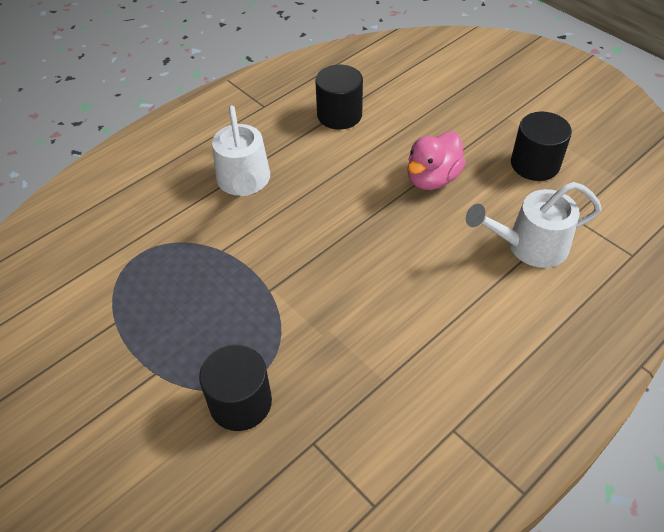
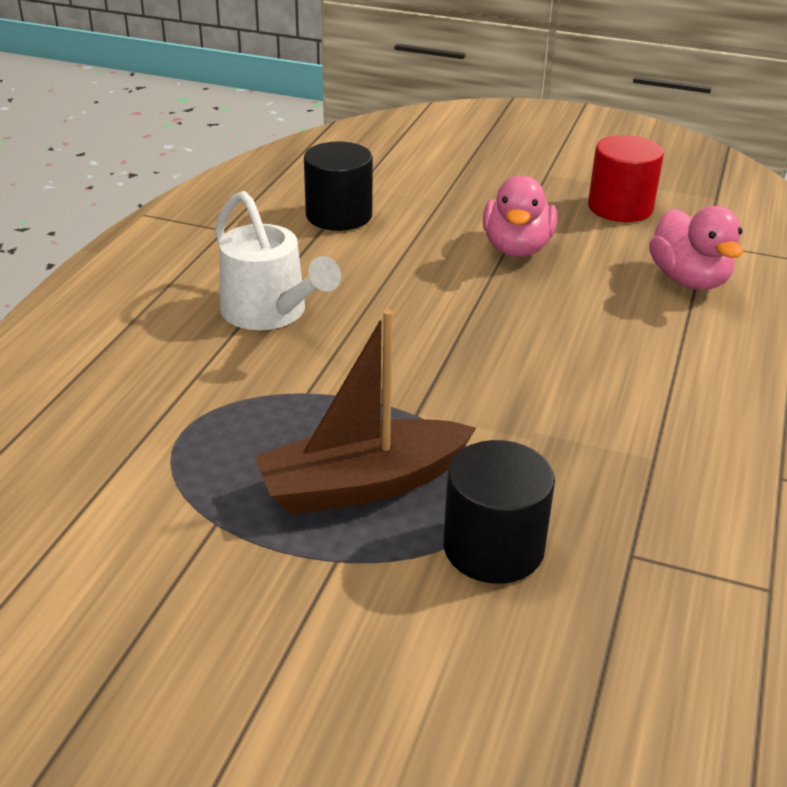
camera: 30 degrees left, 15 degrees down
white watering can [466,182,602,268] -> pink duck [649,206,743,290]
black cylinder [511,112,572,181] -> red cylinder [588,135,664,222]
none -> brown boat [254,309,476,515]

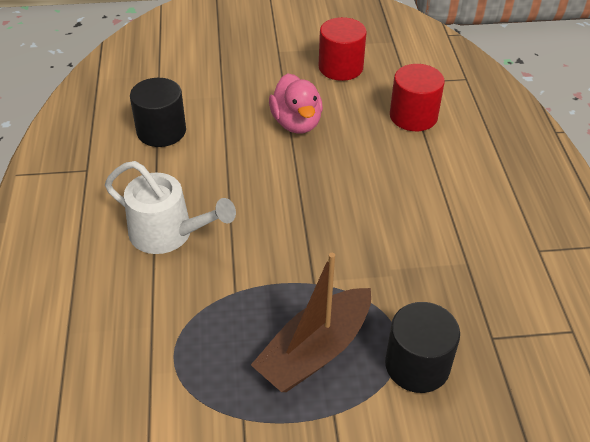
camera: 25 degrees left, 10 degrees up
pink duck [649,206,743,290] -> red cylinder [390,64,445,131]

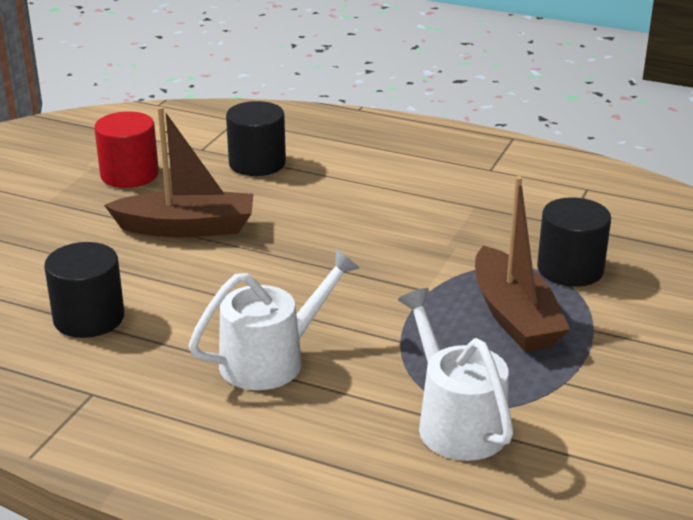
camera: 60 degrees left, 15 degrees down
pink duck [269,74,323,134] -> brown boat [104,107,253,238]
red cylinder [390,64,445,131] -> black cylinder [226,101,286,176]
none -> white watering can [398,288,514,461]

